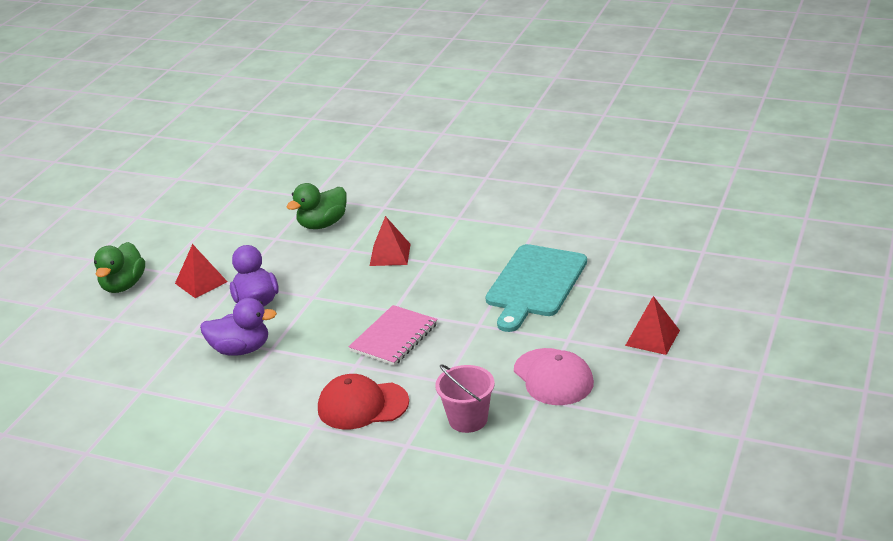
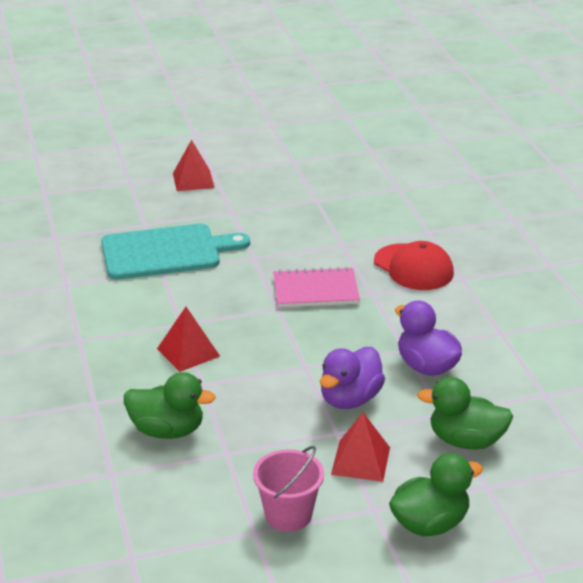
camera: 130 degrees left, 0 degrees up
pink bucket [435,364,495,433] -> pink bucket moved to [253,446,324,532]
pink cap [514,348,594,405] -> none
none -> green duck [417,377,513,450]

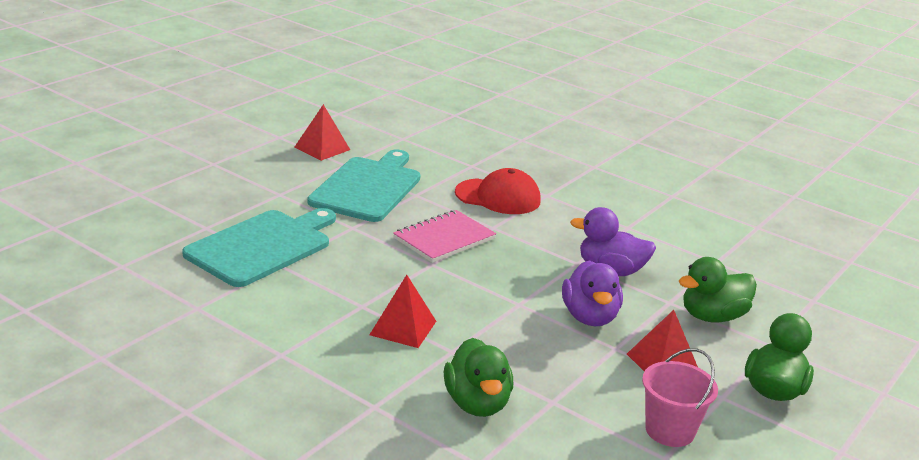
camera: 40 degrees left, 5 degrees down
green duck [124,372,216,439] -> green duck turned 105 degrees clockwise [444,338,513,417]
red pyramid [173,140,215,191] -> red pyramid moved to [295,104,350,161]
none -> turquoise cutting board [307,149,421,222]

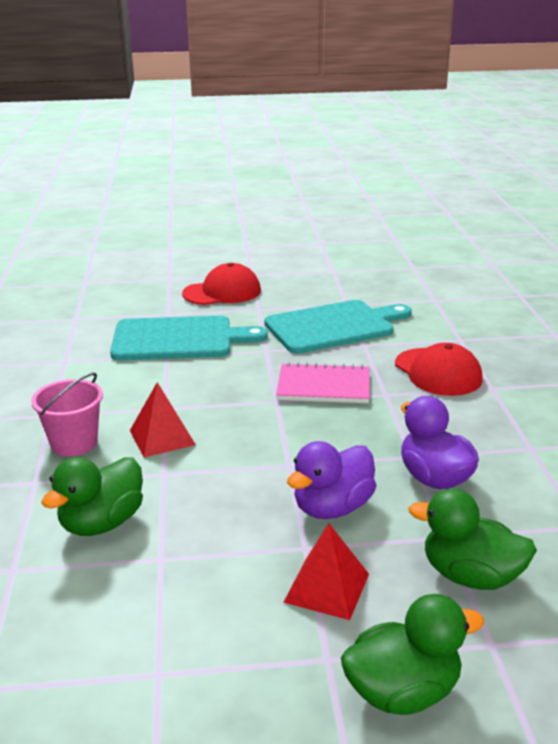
camera: 50 degrees right, 0 degrees up
red pyramid [295,104,350,161] -> none
pink bucket [642,348,718,447] -> pink bucket moved to [31,373,103,456]
none -> red cap [182,263,261,305]

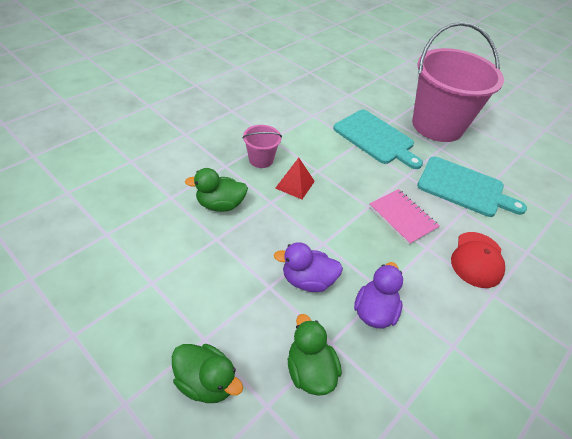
camera: 45 degrees right, 20 degrees up
red cap [182,263,261,305] -> pink bucket [412,22,504,142]
red pyramid [284,523,369,620] -> none

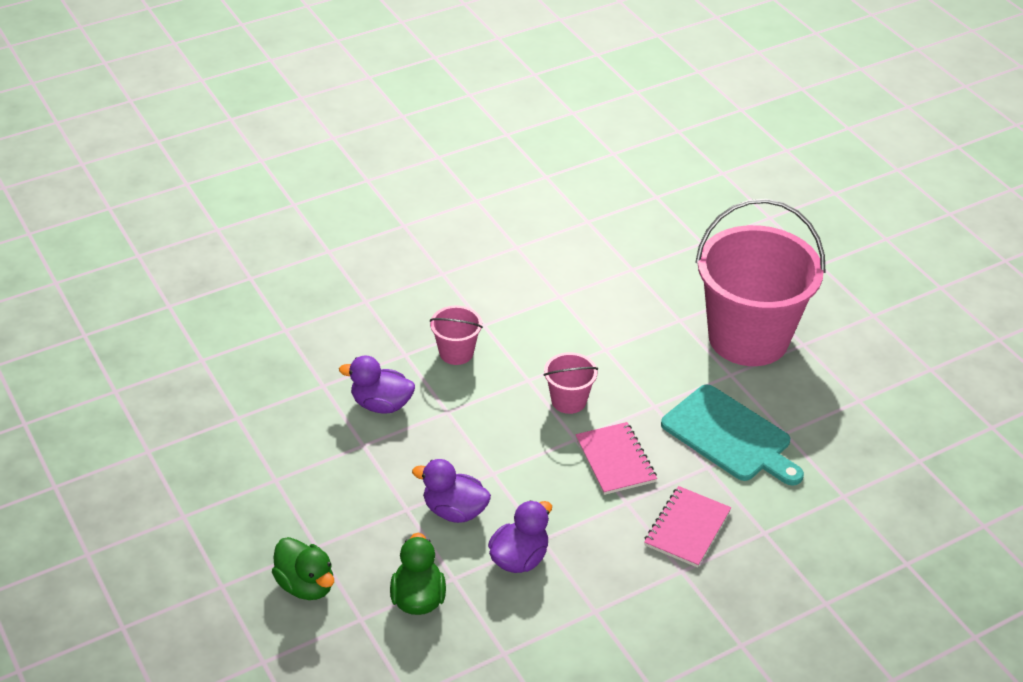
camera: 20 degrees right, 5 degrees down
green duck [185,168,248,212] -> purple duck [339,356,415,414]
red pyramid [275,158,315,199] -> none
turquoise cutting board [333,110,423,169] -> none
red cap [451,232,505,288] -> pink notebook [644,486,731,568]
none -> pink bucket [544,352,598,414]

